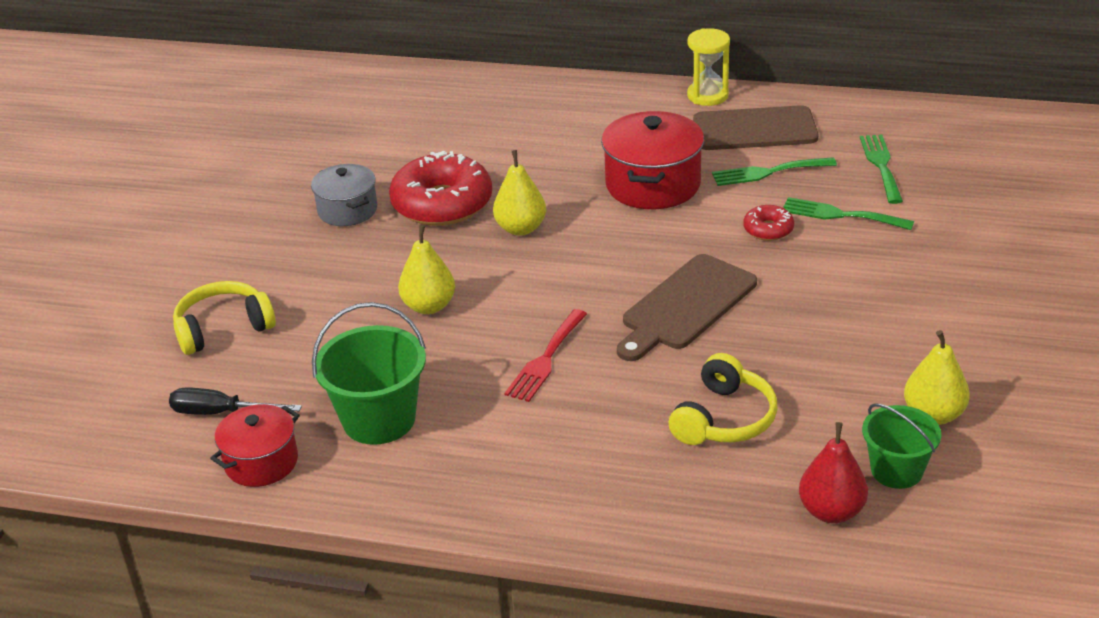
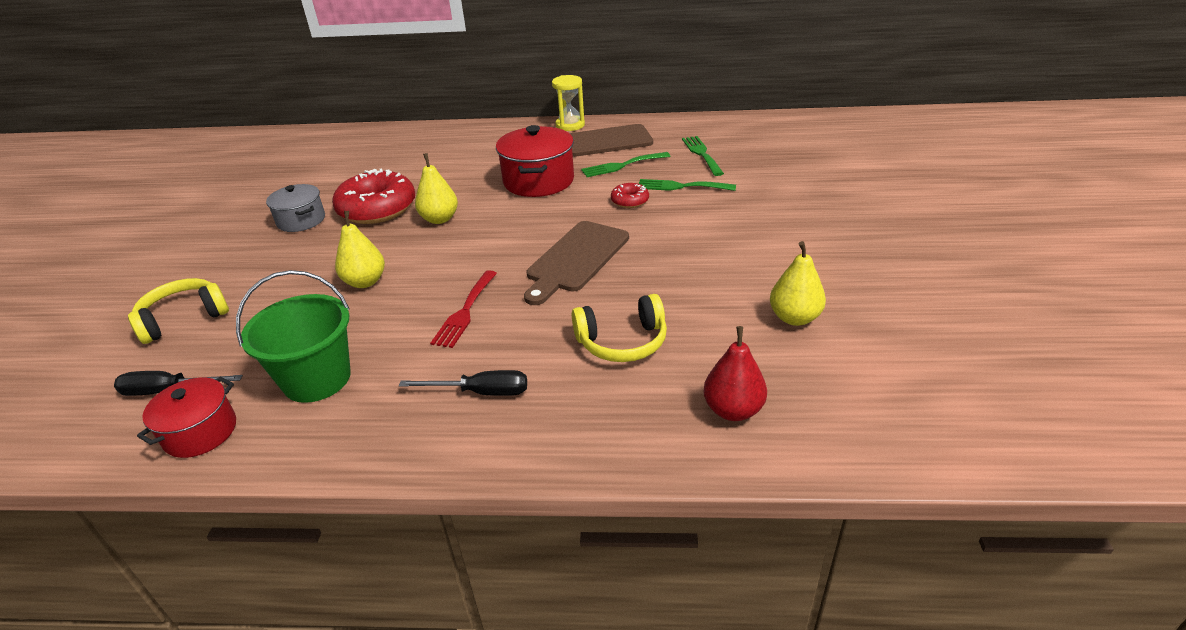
camera: 10 degrees left, 0 degrees up
yellow headphones [669,353,777,445] -> yellow headphones turned 60 degrees clockwise [572,294,667,362]
green bucket [862,403,941,489] -> none
none -> black screwdriver [399,370,527,396]

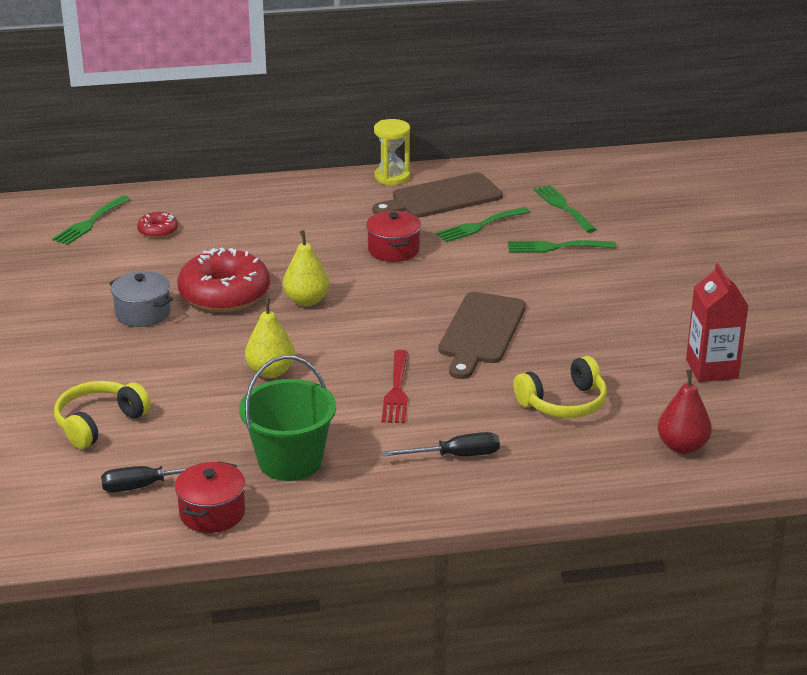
camera: 15 degrees left, 5 degrees down
red pot [496,125,574,197] -> red pot [366,211,421,262], size x0.63
red donut [611,183,649,208] -> red donut moved to [137,212,178,239]
yellow pear [770,241,826,326] -> red carton [686,263,748,382]
none -> green fork [52,196,130,245]

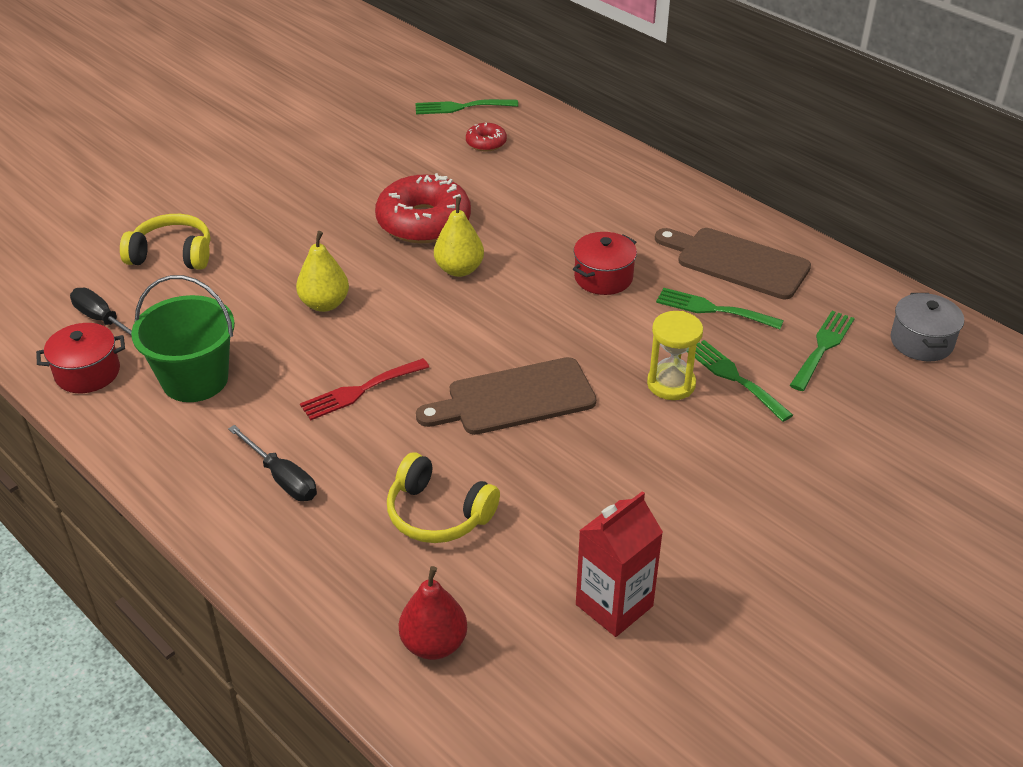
camera: 55 degrees right, 10 degrees up
grey pot [109,271,173,327] -> grey pot moved to [891,293,964,362]
yellow hourglass [374,119,410,185] -> yellow hourglass moved to [647,311,703,400]

